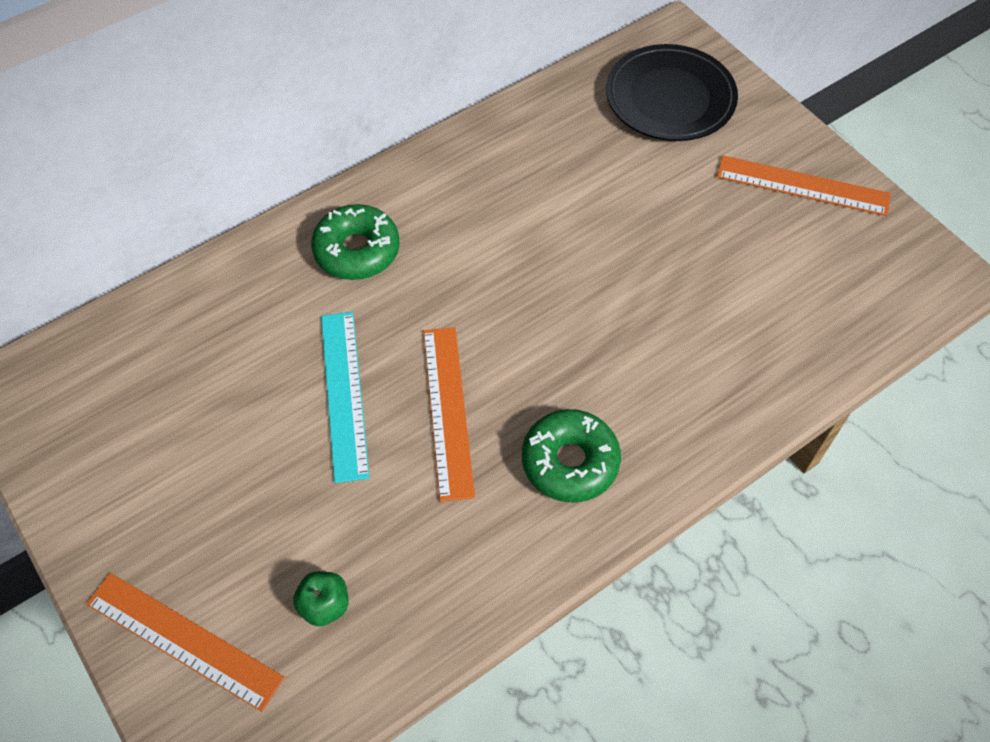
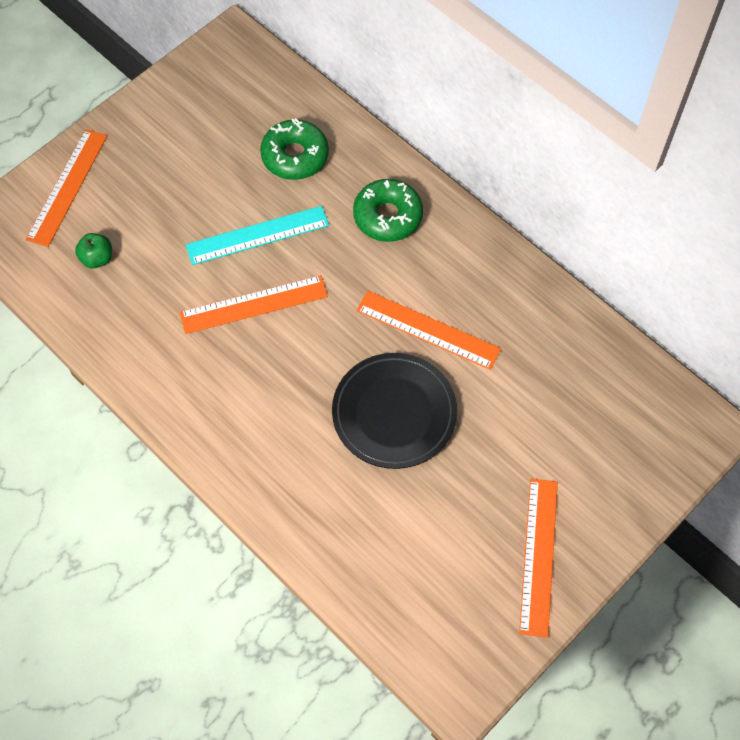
camera: 80 degrees right, 5 degrees up
green donut [522,409,621,503] -> green donut moved to [260,118,329,180]
black plate [606,44,738,141] -> black plate moved to [332,353,457,469]
none -> orange ruler [357,291,501,370]

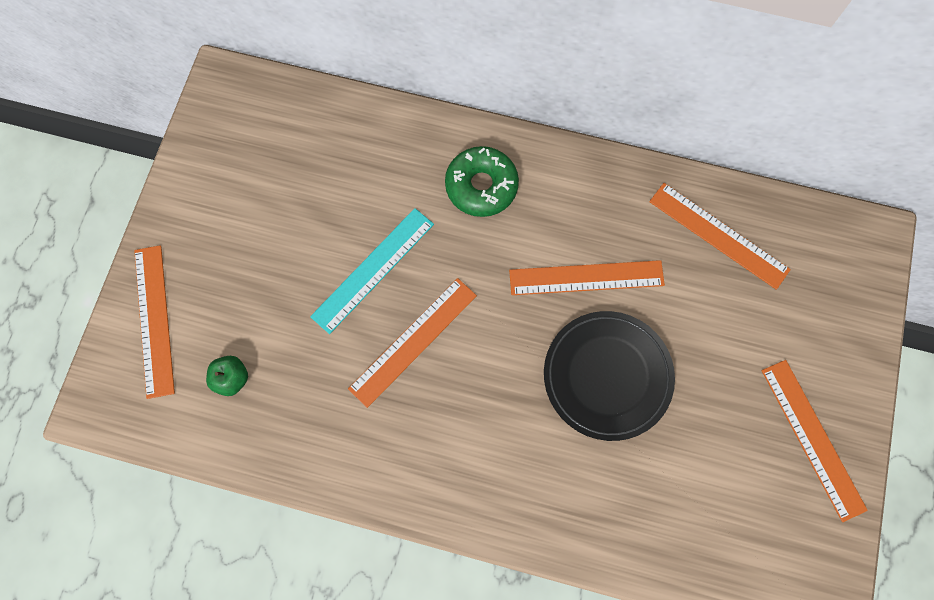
camera: 30 degrees left, 10 degrees up
green donut [260,118,329,180] -> none
none -> orange ruler [649,183,791,290]

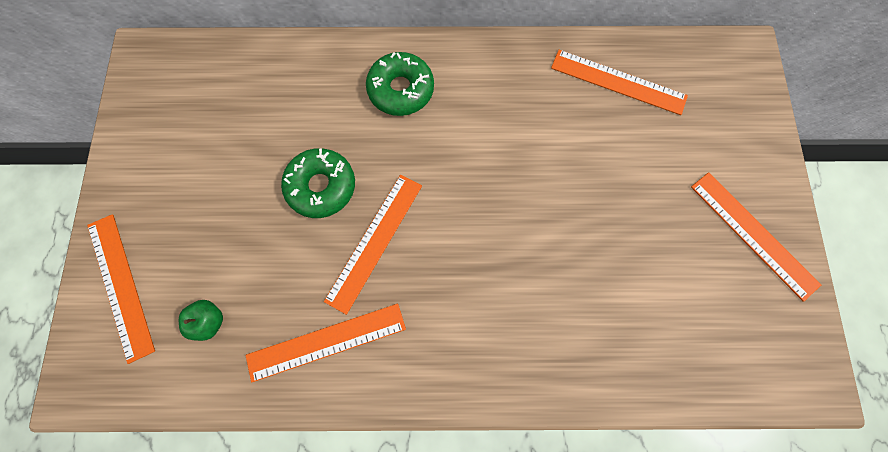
camera: 15 degrees left, 0 degrees up
turquoise ruler [310,208,434,334] -> green donut [281,148,355,218]
orange ruler [509,260,665,295] -> orange ruler moved to [245,304,406,382]
black plate [544,311,675,441] -> none

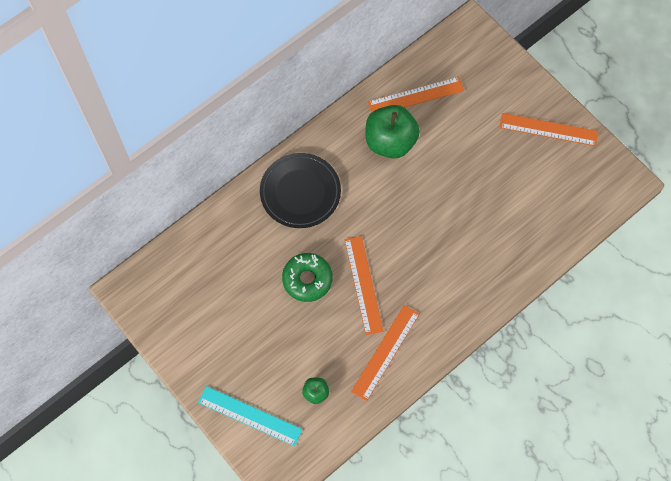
camera: 40 degrees left, 5 degrees down
orange ruler [87,214,155,364] -> turquoise ruler [198,386,302,446]
green donut [366,52,434,116] -> black plate [260,153,341,228]
none -> green apple [366,105,420,159]

